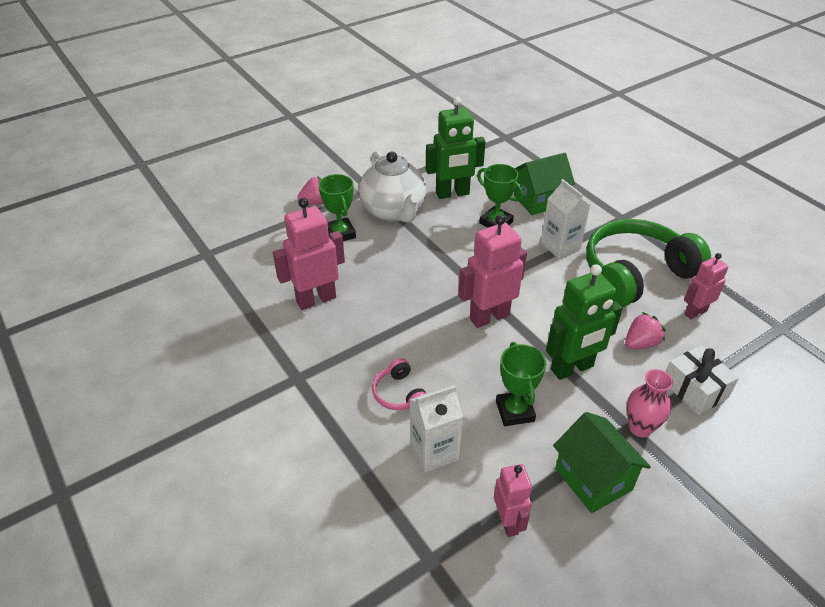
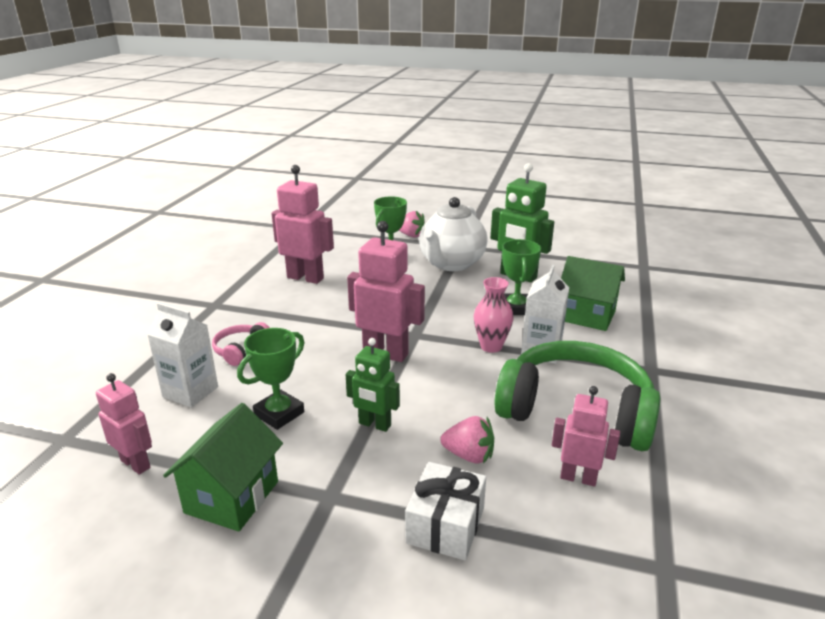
camera: 50 degrees right, 15 degrees down
pink robot [494,464,532,537] -> pink robot turned 90 degrees counterclockwise [96,373,152,475]
green robot [546,264,623,380] -> green robot [346,338,400,432], size x0.61
pink vase [627,369,673,437] -> pink vase moved to [474,277,513,353]

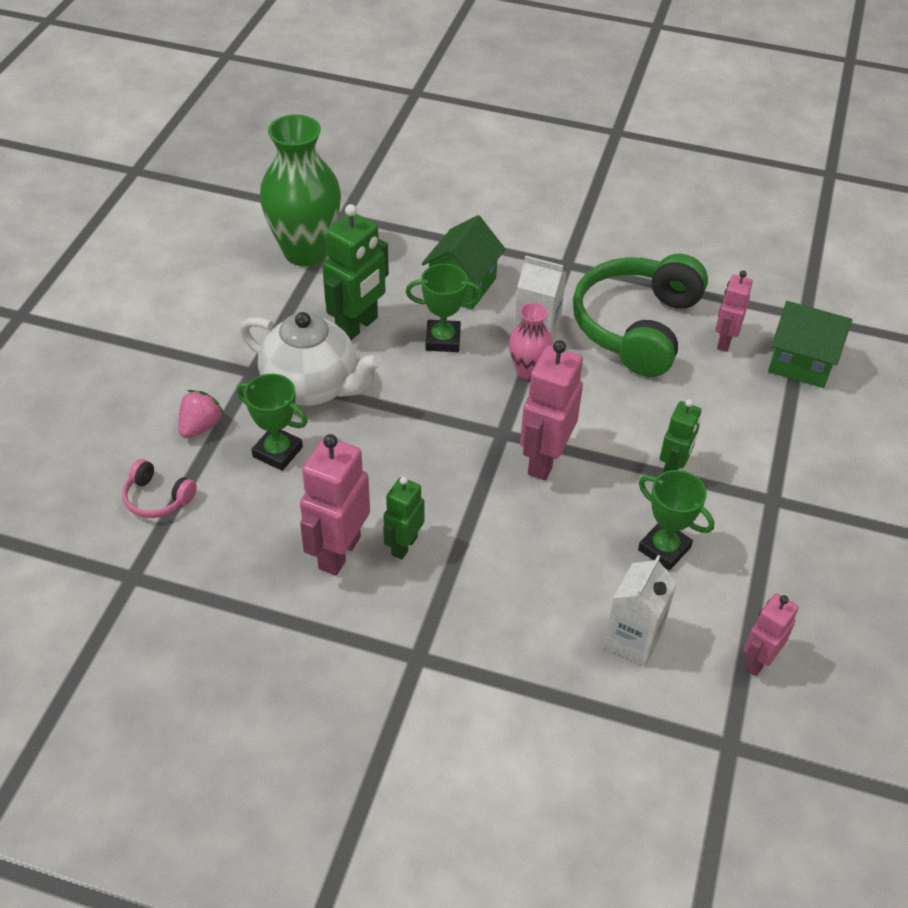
camera: 90 degrees left, 20 degrees up
green house [163,403,283,531] -> green house moved to [768,301,852,388]
pink headphones [212,322,270,366] -> pink headphones moved to [122,459,197,518]
white gift [405,462,486,561] -> none
pink strawberry [440,416,494,463] -> none
none -> green vase [260,114,341,266]
none -> green robot [383,477,425,560]

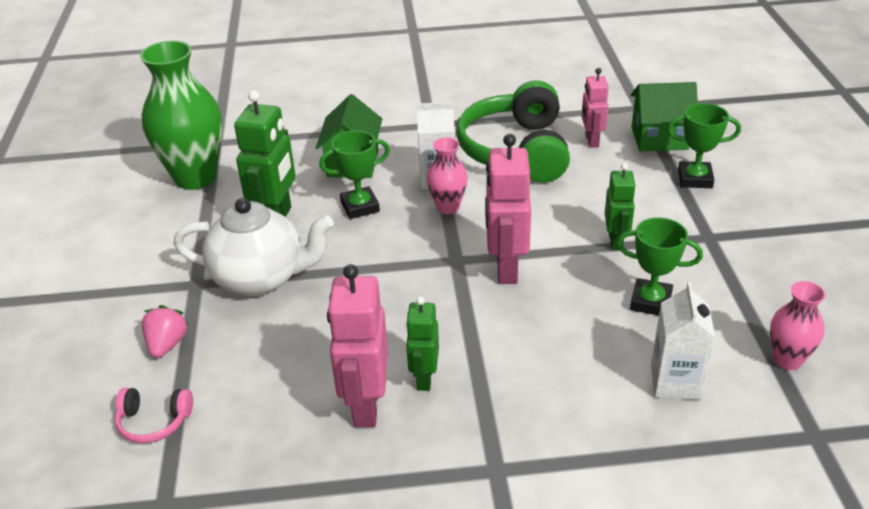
camera: 20 degrees left, 10 degrees down
green trophy [237,374,307,471] -> green trophy moved to [667,103,741,188]
pink robot [744,593,799,676] -> pink vase [770,281,826,370]

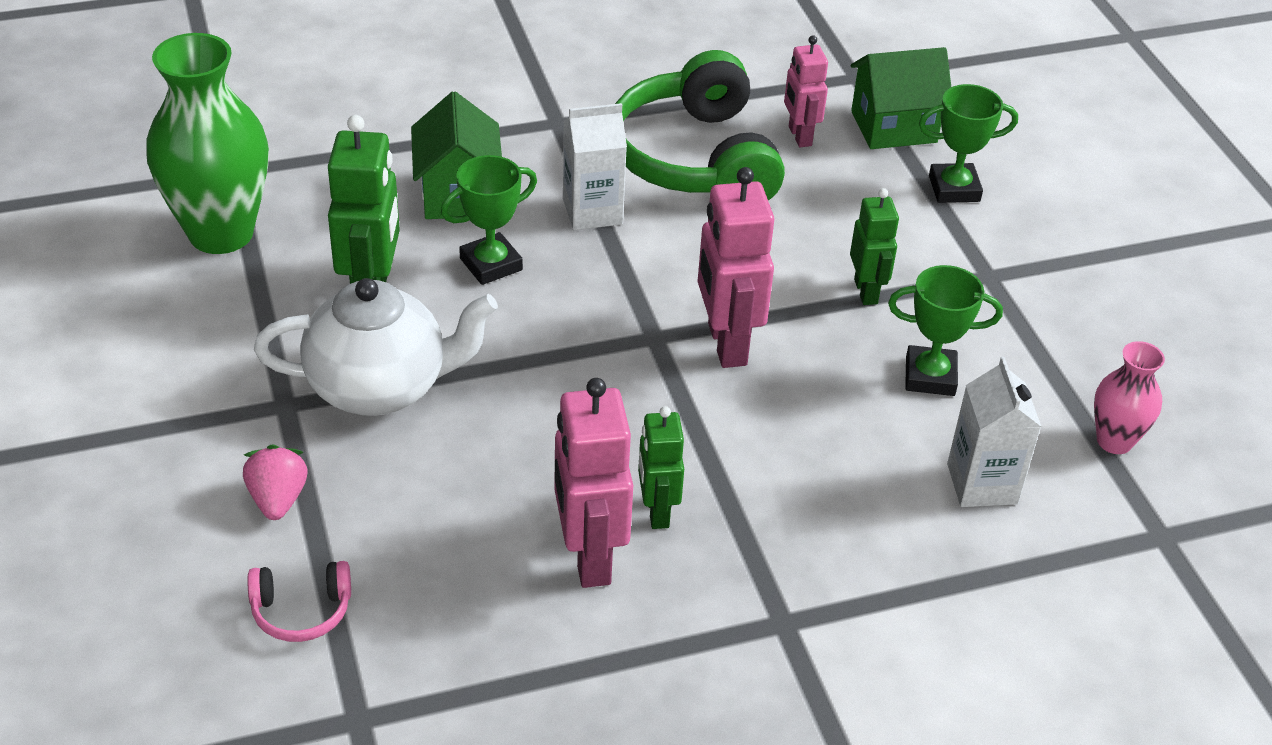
camera: 15 degrees left, 5 degrees up
pink vase [427,137,468,214] -> none

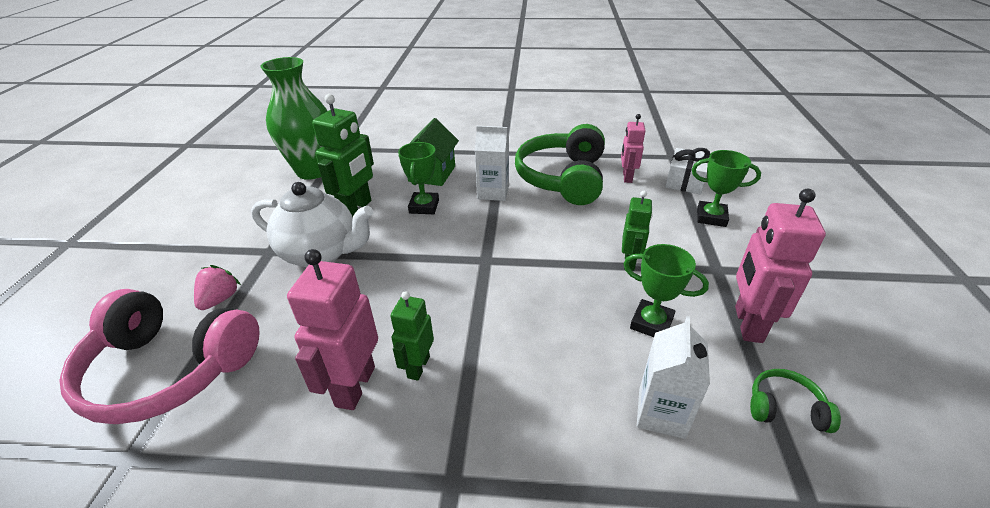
camera: 25 degrees right, 5 degrees down
pink headphones [247,561,351,642] -> pink headphones [59,289,260,424], size x2.34
green trophy [441,155,537,285] -> green trophy turned 75 degrees counterclockwise [398,142,439,214]
pink robot [697,167,774,368] -> pink robot moved to [735,189,826,343]
green house [851,47,951,149] -> white gift [665,148,710,195]
pink vase [1094,341,1165,454] -> green headphones [750,369,841,433]

